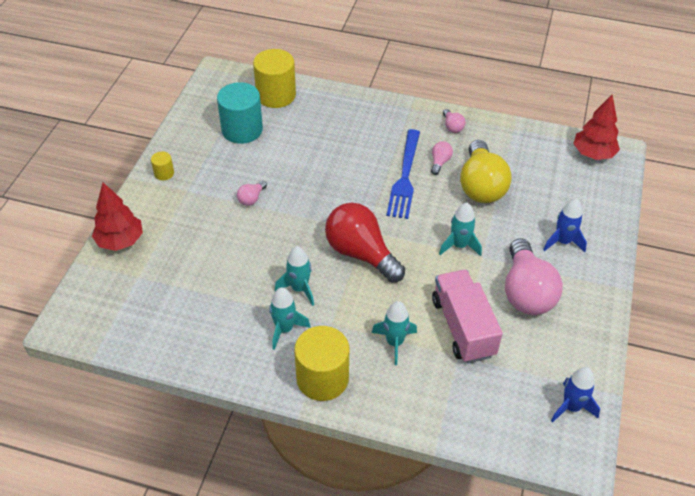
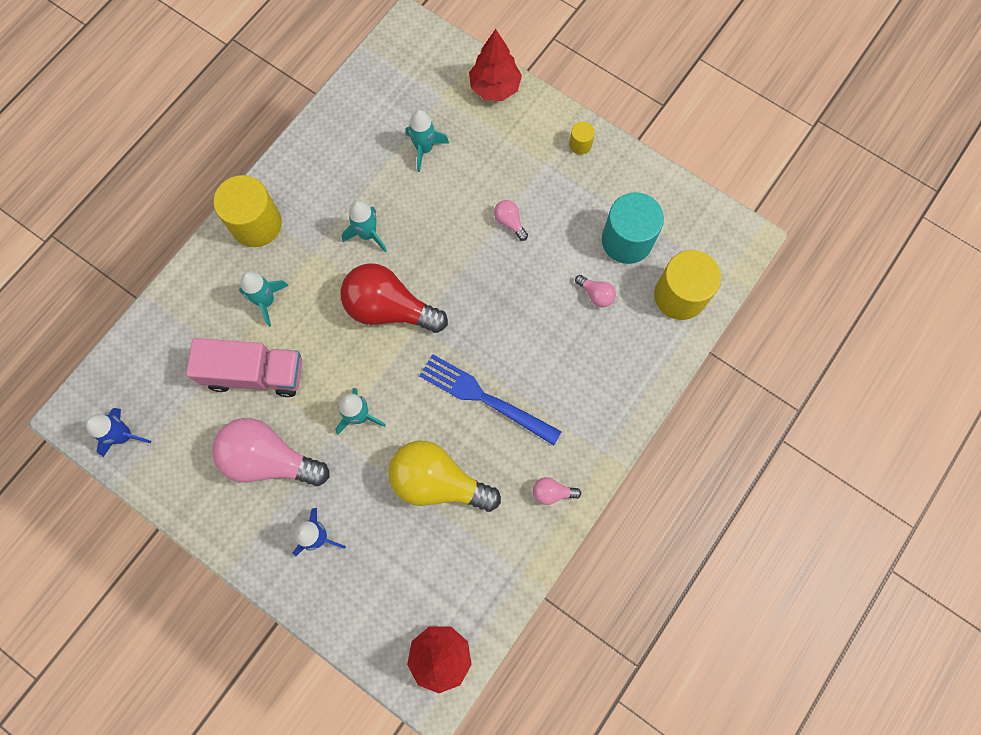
camera: 110 degrees right, 25 degrees up
turquoise rocket [270,287,311,350] -> turquoise rocket moved to [405,110,449,172]
red light bulb [325,203,405,282] -> red light bulb turned 135 degrees counterclockwise [340,263,448,333]
pink light bulb [431,141,453,175] -> pink light bulb moved to [575,275,616,307]

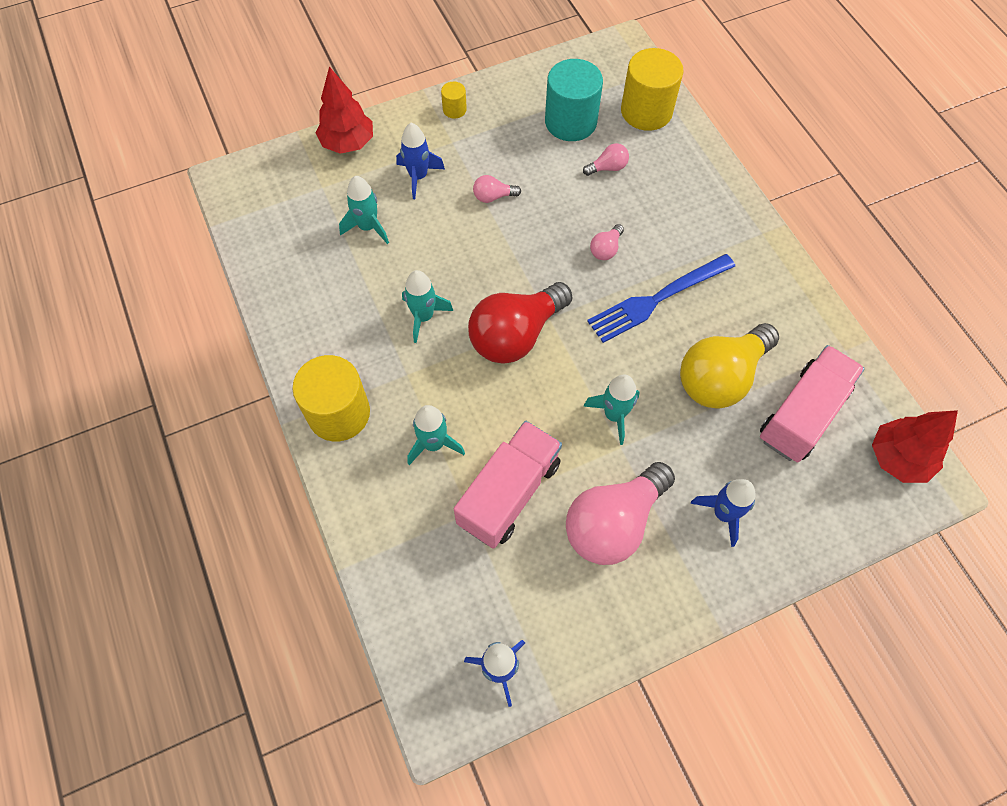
camera: 60 degrees left, 10 degrees down
pink light bulb [533,477,581,505] -> pink light bulb moved to [590,224,624,260]
none -> blue rocket [396,123,445,199]
none -> pink truck [760,345,865,463]

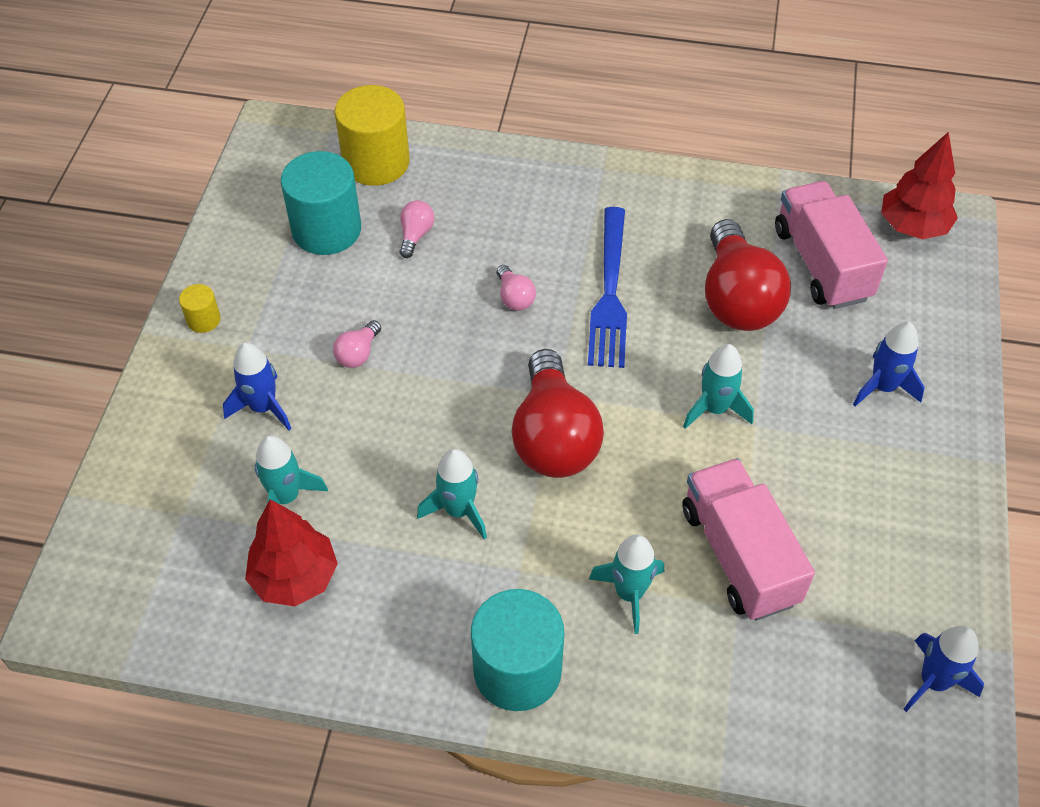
camera: 55 degrees left, 10 degrees down
yellow cylinder [292,355,370,441] -> turquoise cylinder [471,589,564,711]
red tree [316,67,373,154] -> red tree moved to [245,499,338,606]
pink light bulb [566,462,675,565] -> none
yellow light bulb [680,323,779,409] -> red light bulb [705,219,791,331]

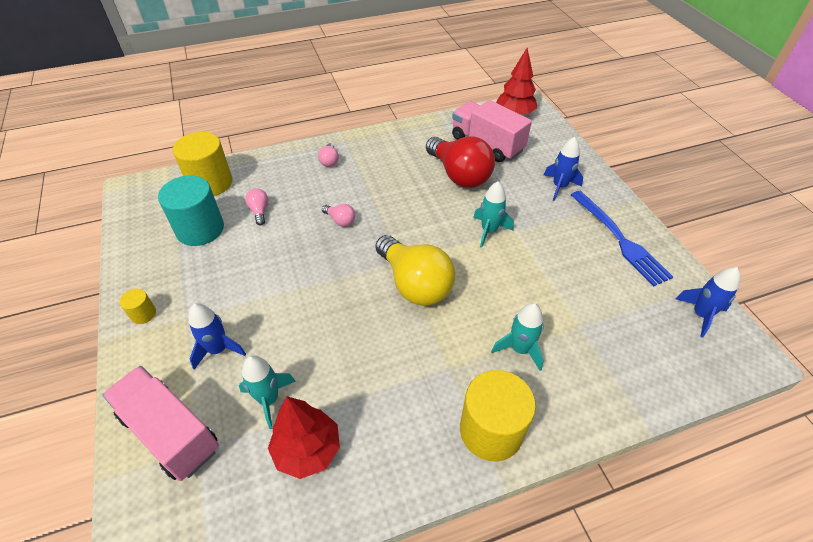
camera: 30 degrees left, 5 degrees down
pink light bulb [333,320,381,368] -> pink light bulb moved to [318,143,339,167]
turquoise rocket [417,449,487,540] -> none
turquoise cylinder [471,589,564,711] -> yellow cylinder [460,370,536,462]
red light bulb [511,349,604,478] -> yellow light bulb [375,235,455,306]
blue fork [588,207,627,368] -> blue fork moved to [571,191,673,287]
pink truck [682,458,815,621] -> pink truck moved to [102,366,219,481]

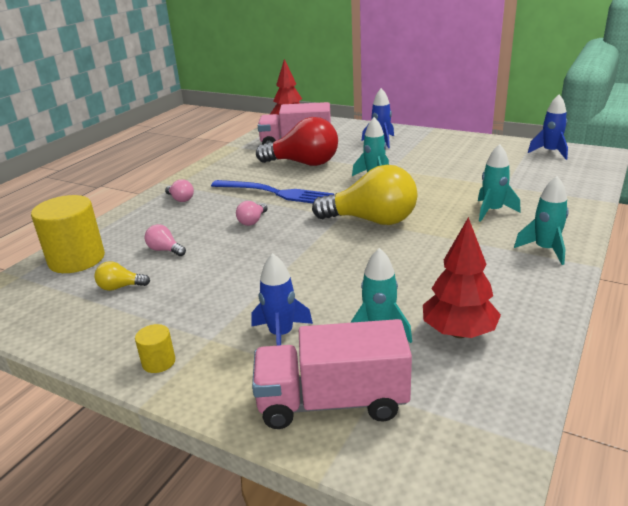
camera: 40 degrees left, 20 degrees down
turquoise cylinder [158,175,224,246] -> yellow light bulb [94,261,150,291]
pink light bulb [322,204,355,227] -> pink light bulb turned 120 degrees clockwise [236,201,268,226]
yellow cylinder [460,370,536,462] -> turquoise rocket [514,176,569,265]
blue fork [571,191,673,287] -> blue fork moved to [211,180,334,203]

